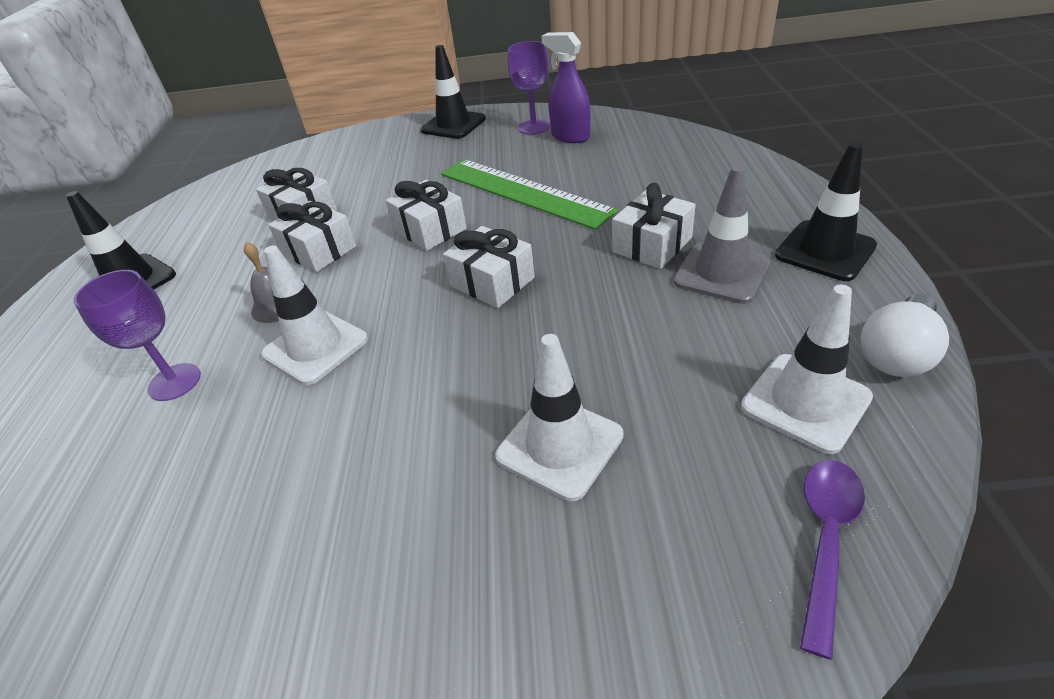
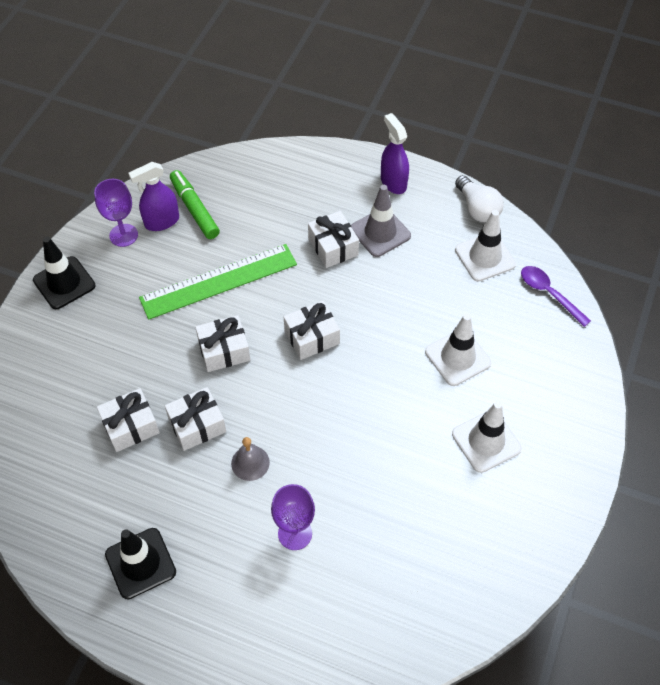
camera: 70 degrees left, 15 degrees up
white traffic cone [261,245,368,385] -> white traffic cone moved to [452,401,521,473]
black traffic cone [775,142,877,281] -> purple spray bottle [381,113,409,194]
none -> green marker [170,170,220,239]

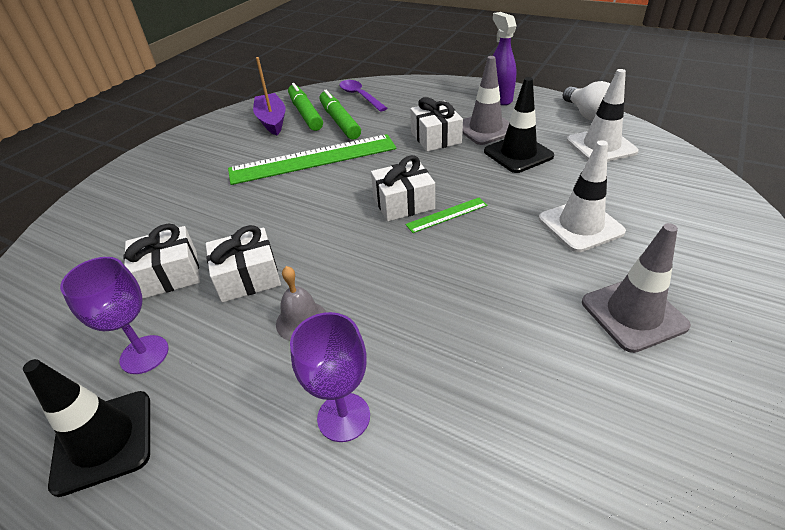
camera: 10 degrees right, 15 degrees down
black traffic cone [33,237,95,309] -> black traffic cone moved to [484,77,554,173]
purple goblet [94,179,138,247] -> purple goblet moved to [60,257,169,374]
purple spray bottle [129,162,179,231] -> purple boat [253,57,286,135]
white gift [195,315,250,372] -> none
white traffic cone [452,401,521,473] -> grey traffic cone [582,223,691,353]
purple spoon [521,266,591,327] -> purple spoon moved to [339,80,387,112]
none -> green marker [319,90,361,140]
none -> green ruler [405,198,487,233]

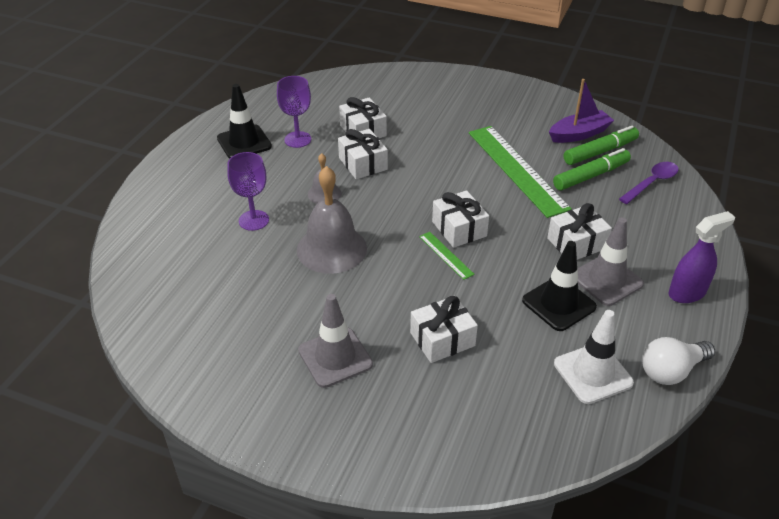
camera: 80 degrees right, 0 degrees up
white traffic cone [539,140,626,252] -> white gift [410,296,478,363]
none -> grey bell [297,166,367,274]

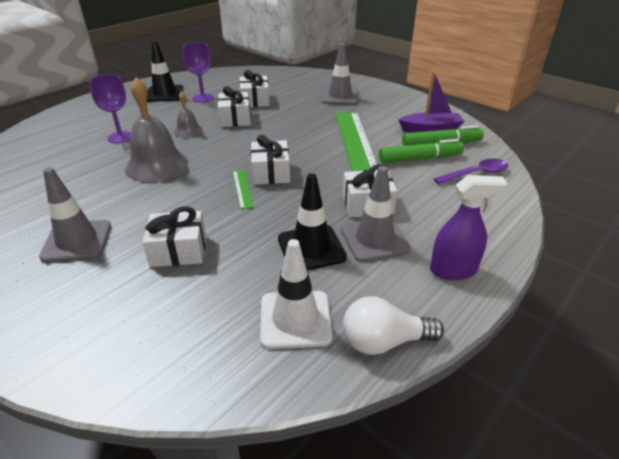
camera: 20 degrees right, 5 degrees down
none -> grey traffic cone [322,43,359,105]

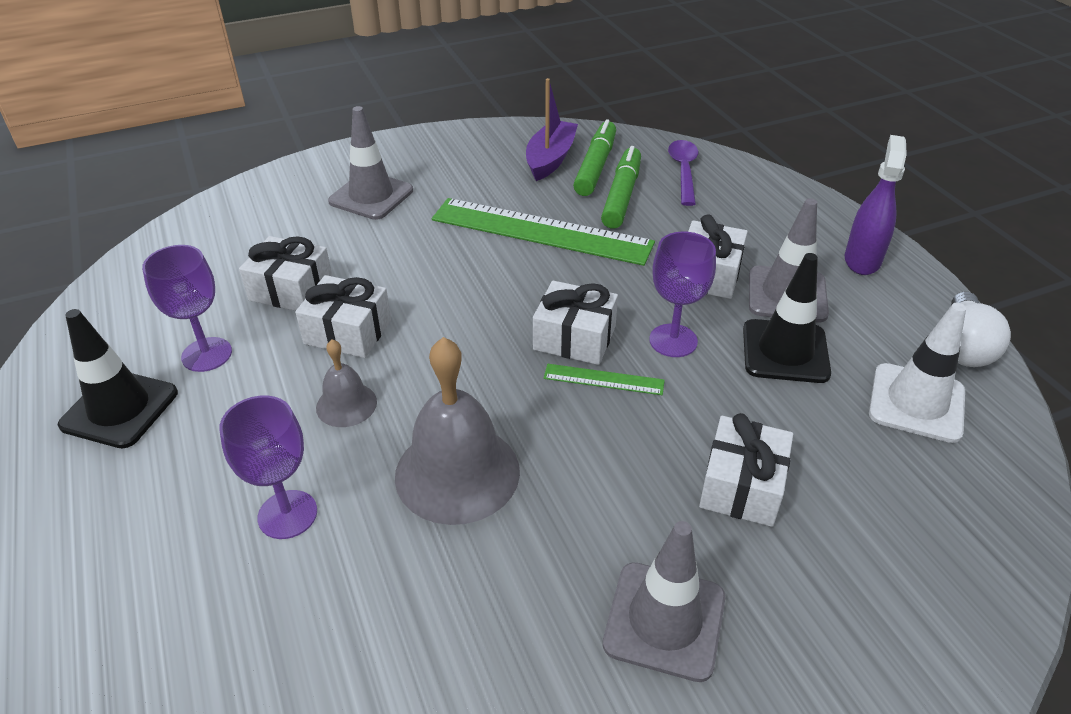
camera: 65 degrees left, 5 degrees up
none -> purple goblet [649,231,716,357]

